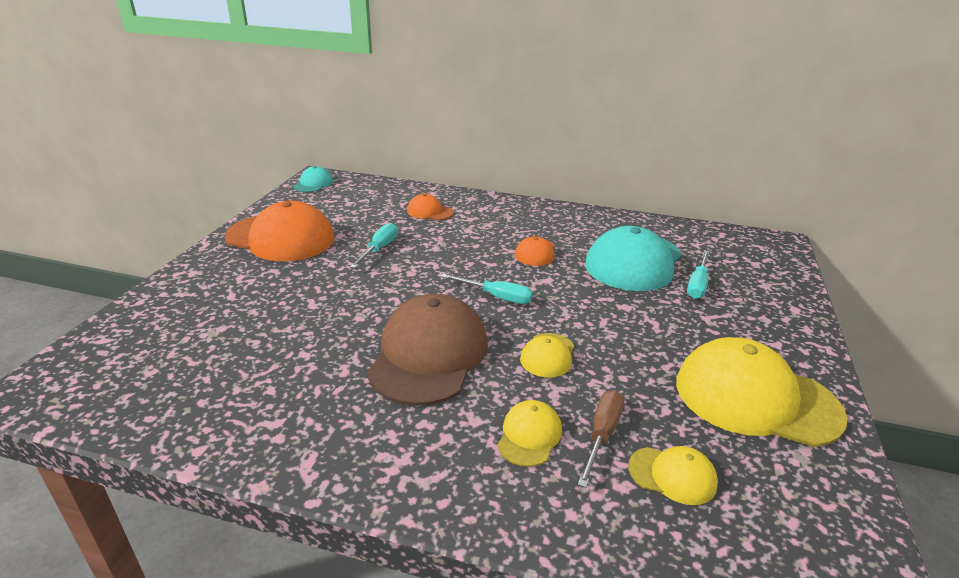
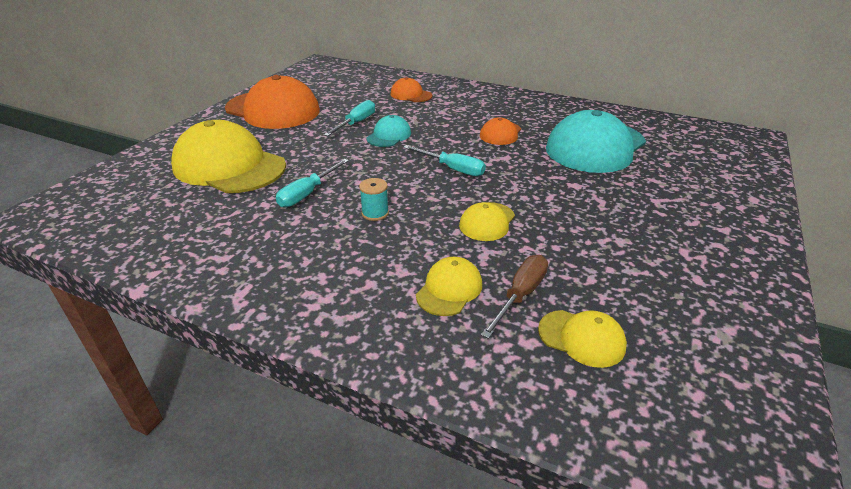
camera: 10 degrees right, 5 degrees up
turquoise cap [293,166,333,192] -> turquoise cap moved to [366,115,411,147]
brown cap [367,294,488,406] -> turquoise spool [359,178,389,221]
yellow cap [676,337,847,447] -> yellow cap moved to [171,120,286,193]
turquoise screwdriver [687,250,710,299] -> turquoise screwdriver moved to [276,159,349,207]

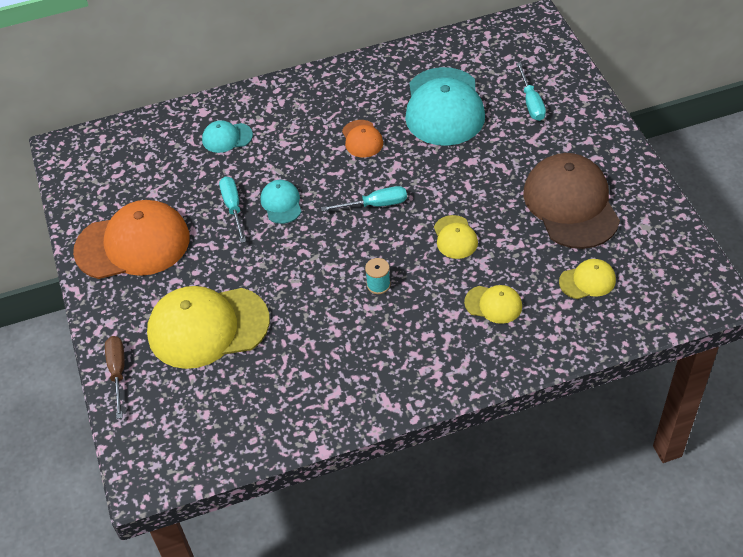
camera: 40 degrees left, 15 degrees up
turquoise screwdriver [276,159,349,207] -> turquoise screwdriver moved to [516,62,546,121]
orange cap [391,77,433,102] -> turquoise cap [202,120,253,153]
yellow cap [416,257,482,316] -> yellow cap turned 120 degrees clockwise [464,285,522,324]
brown screwdriver [481,255,548,339] -> brown screwdriver moved to [105,336,125,419]
none -> brown cap [523,153,620,249]

